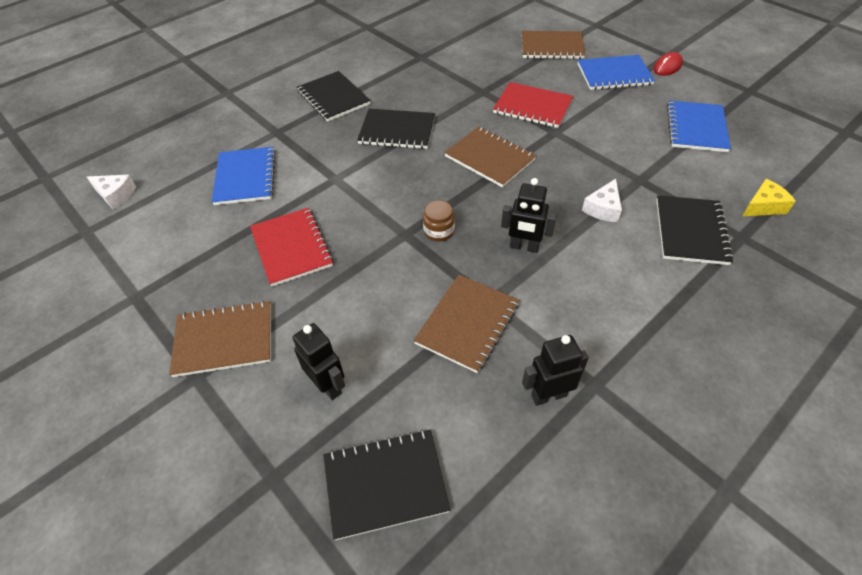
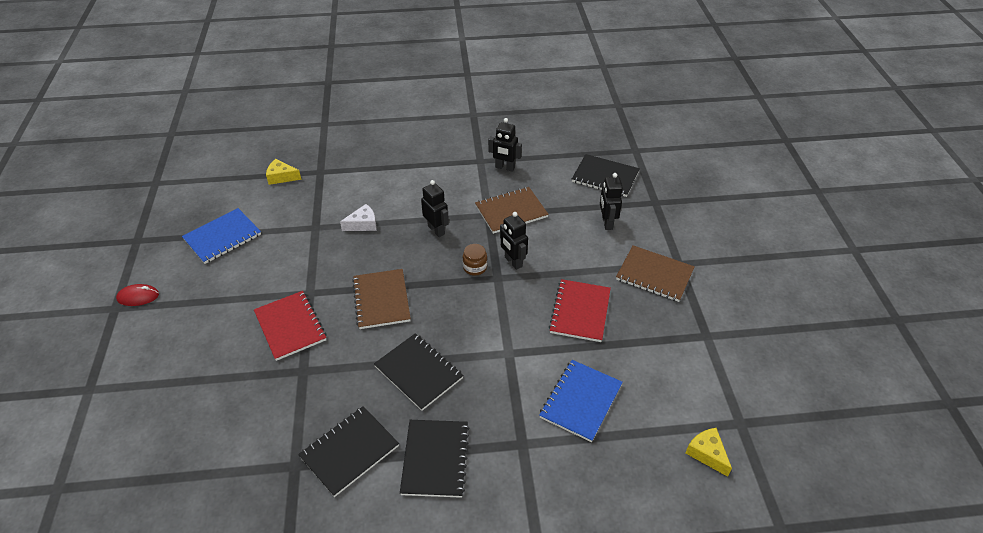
camera: 145 degrees left, 5 degrees down
white cheese [87,175,136,209] -> yellow cheese [686,428,732,477]
brown notebook [522,31,586,59] -> none
blue notebook [578,55,655,90] -> none
black notebook [657,195,734,265] -> black notebook moved to [298,406,399,497]
none -> black robot [500,212,528,270]

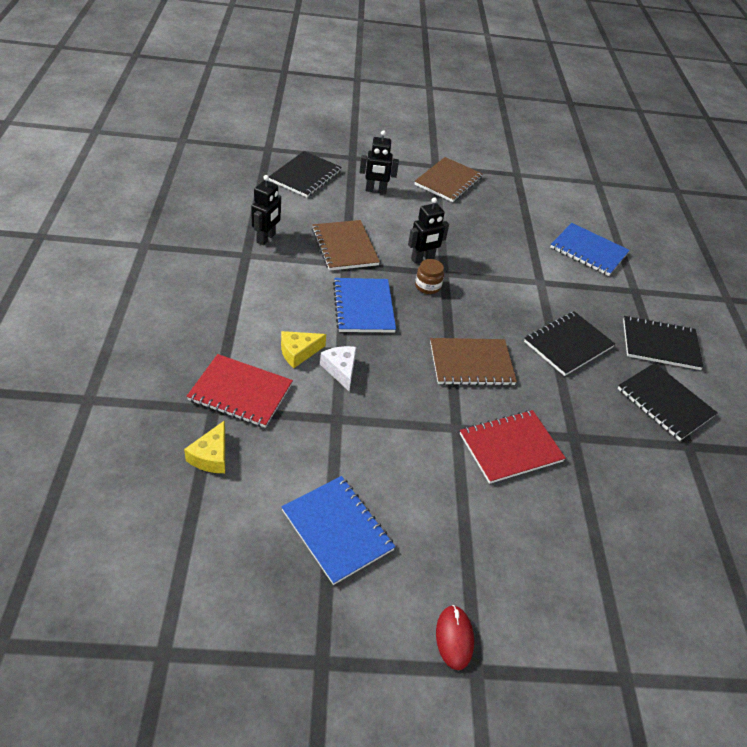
camera: 90 degrees left, 0 degrees up
black robot [421,180,449,237] -> blue notebook [333,278,396,333]
red notebook [549,279,611,342] -> red notebook moved to [187,354,293,428]
yellow cheese [686,428,732,477] -> yellow cheese moved to [281,331,326,368]

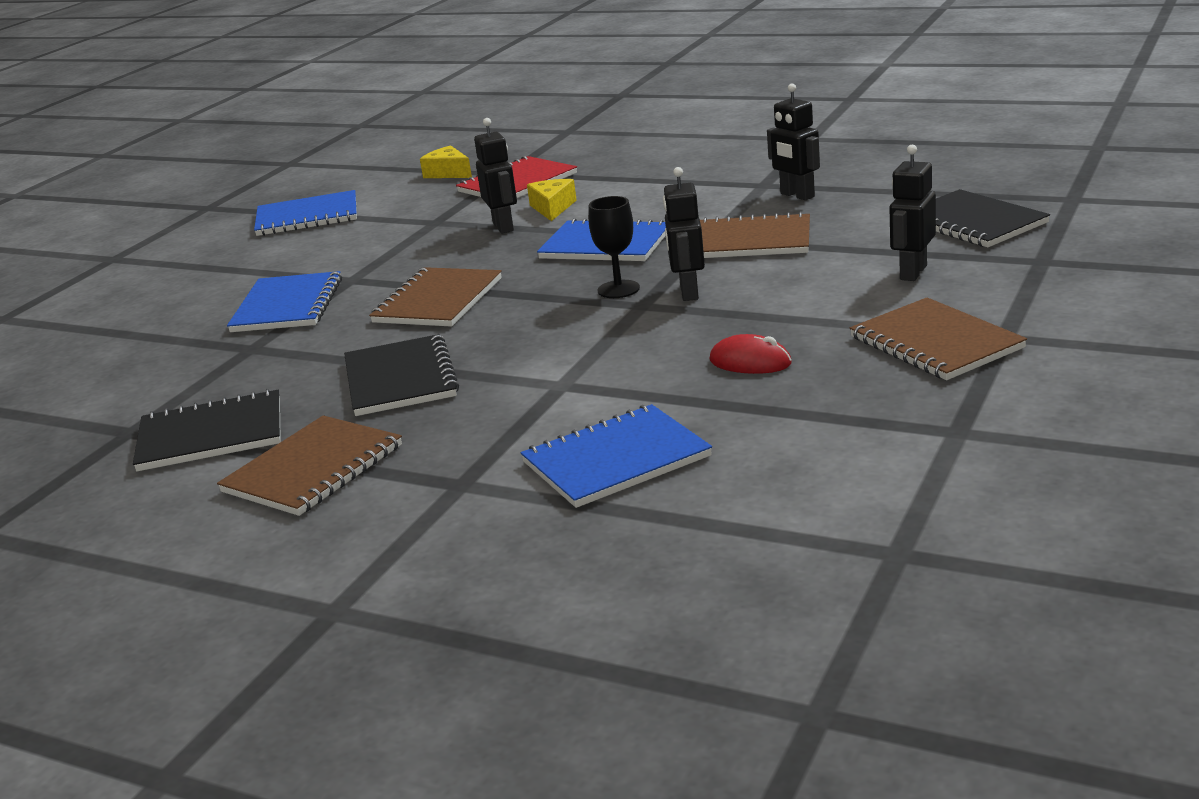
camera: 125 degrees right, 20 degrees down
white cheese [320,346,356,391] -> black robot [474,118,517,234]
brown jar [415,259,444,294] -> black goblet [588,196,640,298]
red mouse [436,605,474,670] -> red mouse moved to [709,334,792,374]
red notebook [460,410,566,484] -> blue notebook [227,271,342,332]
black notebook [623,316,703,370] -> brown notebook [217,415,402,516]

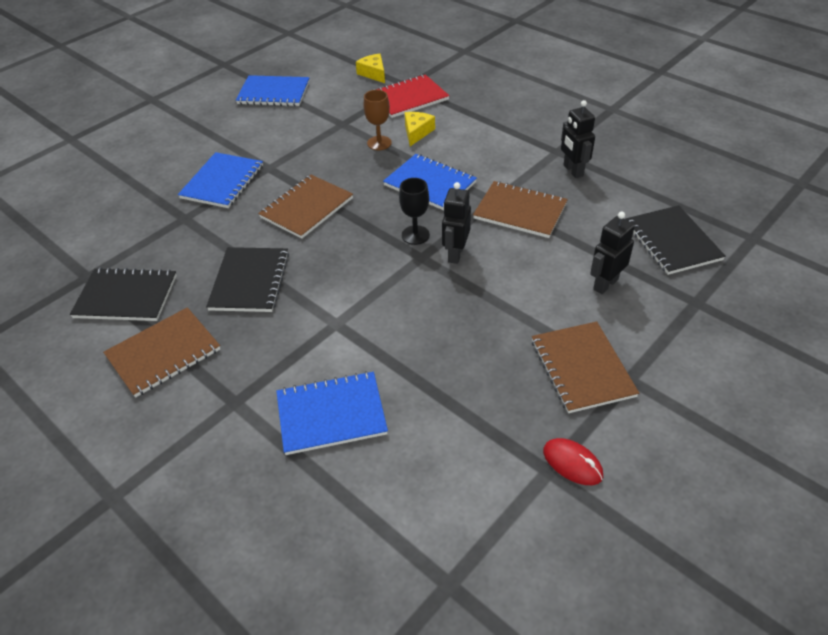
camera: 15 degrees right, 20 degrees up
black robot [474,118,517,234] -> brown goblet [363,90,392,150]
red mouse [709,334,792,374] -> red mouse moved to [543,438,603,485]

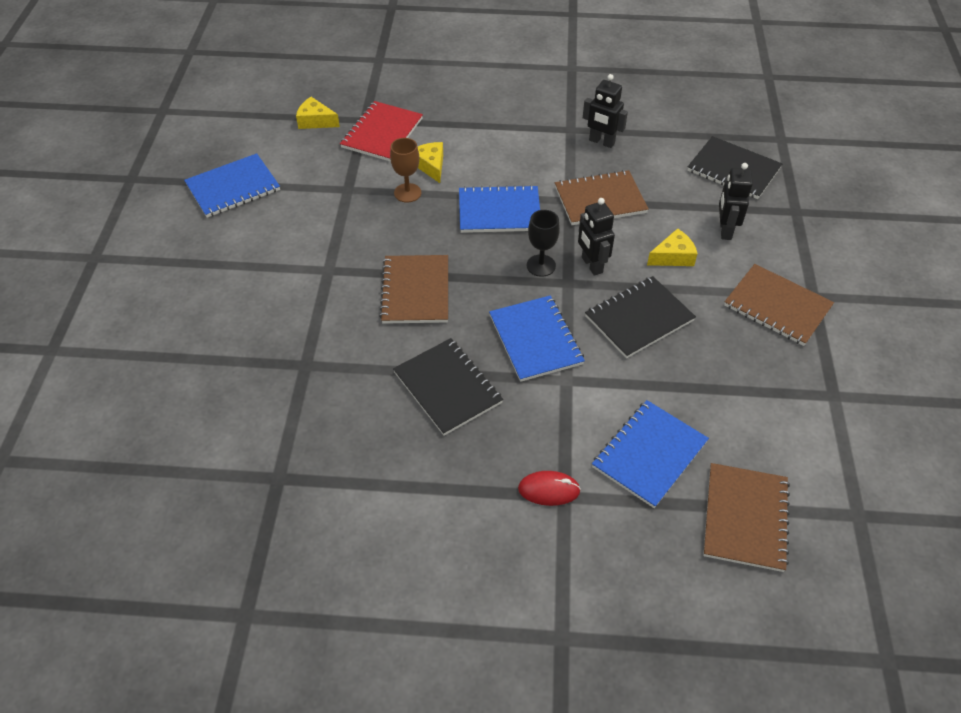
camera: 40 degrees left, 5 degrees up
black notebook [70,267,177,321] -> black notebook moved to [585,276,696,358]
brown notebook [103,307,220,398] -> brown notebook moved to [703,463,790,572]
blue notebook [178,152,263,208] -> blue notebook moved to [489,295,585,382]
red mouse [543,438,603,485] -> red mouse moved to [518,471,581,506]
none -> yellow cheese [647,228,698,266]

